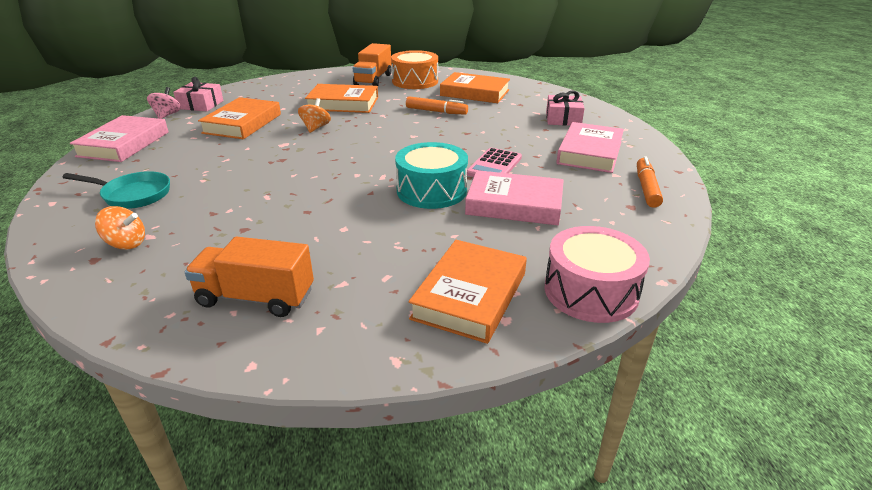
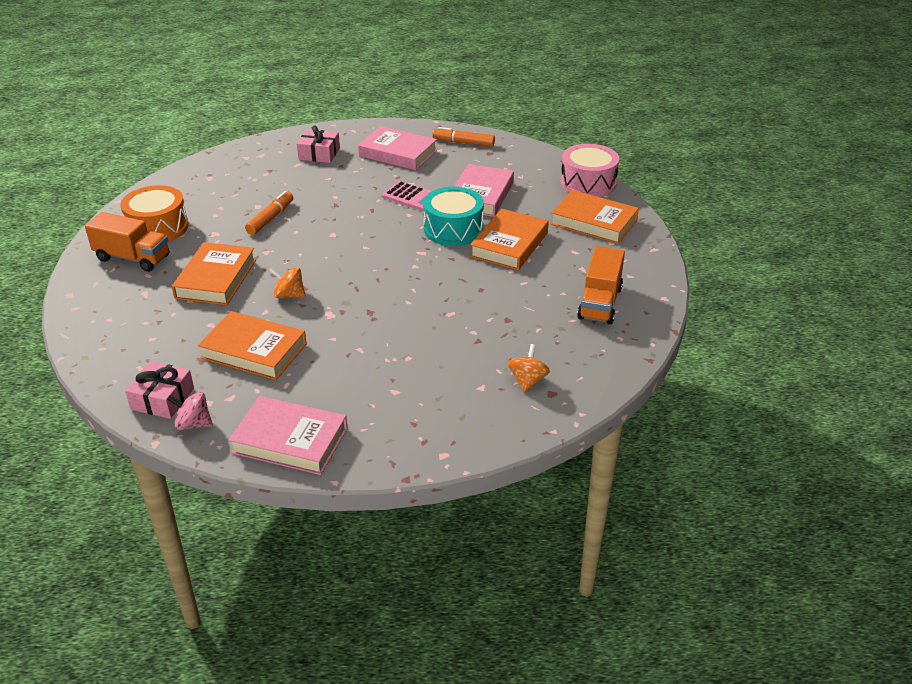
camera: 85 degrees left, 5 degrees up
turquoise pan [62,171,170,209] -> none
orange book [440,72,510,103] -> orange book moved to [470,209,549,270]

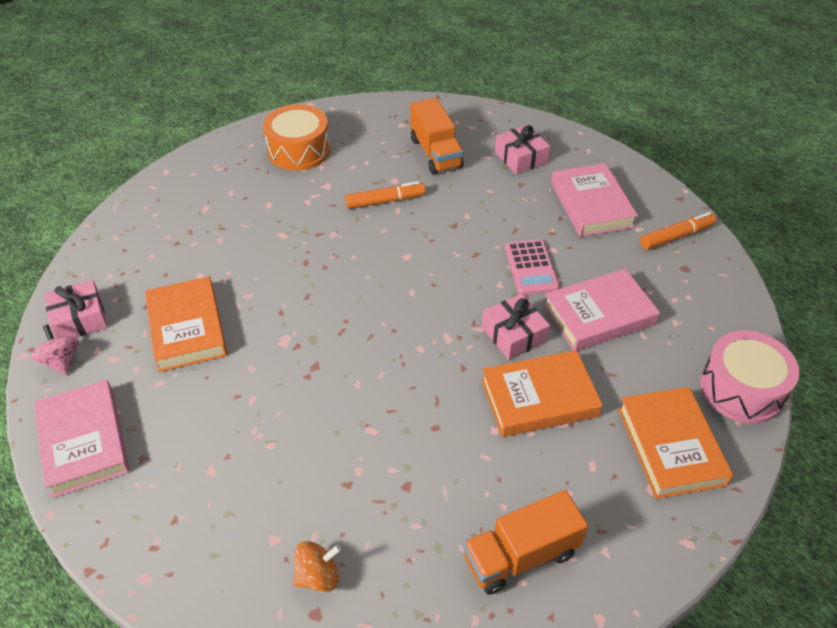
camera: 50 degrees right, 10 degrees up
orange truck [85,212,169,272] -> orange truck moved to [410,98,464,174]
orange book [172,242,256,305] -> none
orange spinning top [269,267,306,298] -> none
turquoise drum [423,187,484,246] -> pink gift [482,294,550,360]
orange marker [433,127,495,146] -> orange marker turned 90 degrees clockwise [640,212,716,250]

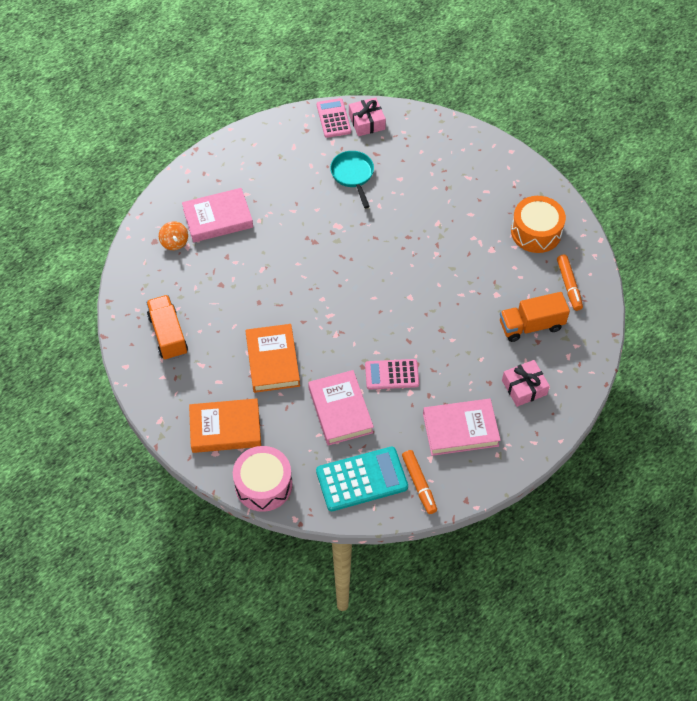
camera: 95 degrees right, 10 degrees up
pink spinning top [31,325,79,375] -> pink calculator [317,98,351,138]
pink book [34,380,130,498] -> pink book moved to [182,188,253,242]
orange book [145,277,227,372] -> turquoise pan [330,151,374,208]
orange marker [345,181,426,209] -> orange marker moved to [557,255,583,311]
pink gift [482,294,550,360] -> none
none -> turquoise calculator [316,447,408,511]

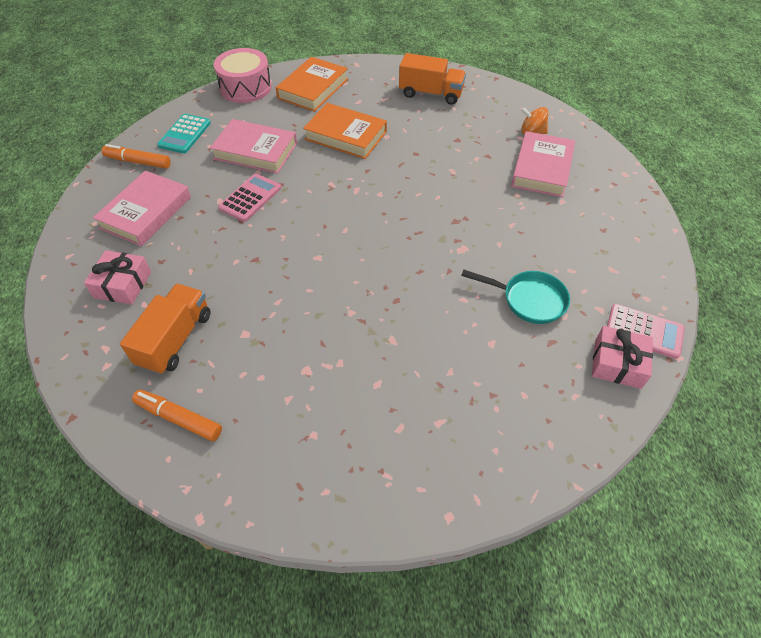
camera: 125 degrees right, 5 degrees down
turquoise calculator [316,447,408,511] -> turquoise calculator [157,114,211,154], size x0.66
orange drum [511,196,566,253] -> none

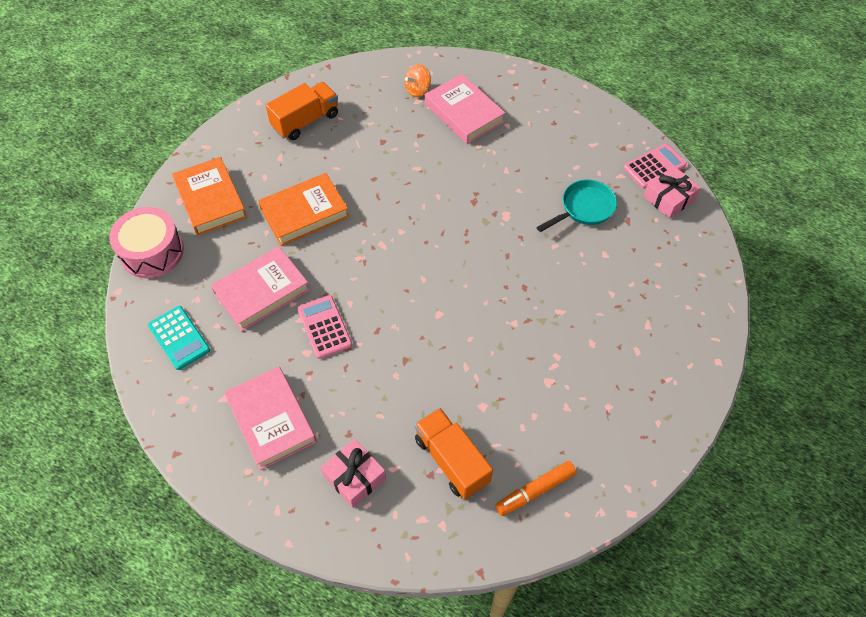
camera: 55 degrees left, 5 degrees up
orange marker [101,144,171,169] -> none

